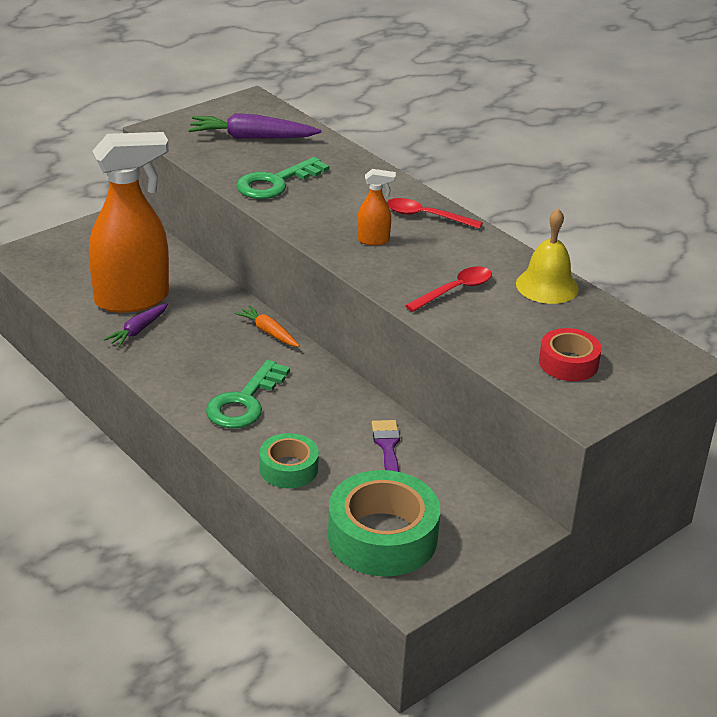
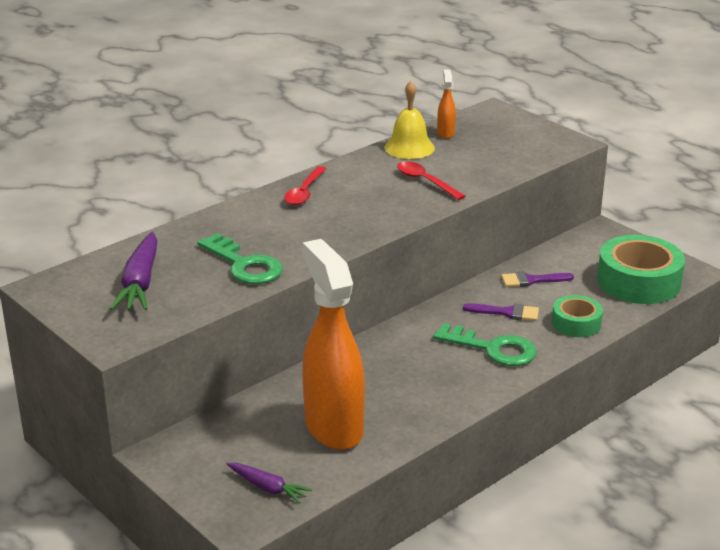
camera: 90 degrees left, 5 degrees down
purple carrot [104,303,168,347] -> purple carrot moved to [227,463,312,504]
orange carrot [235,305,300,347] -> none
orange spray bottle [357,169,396,246] -> orange spray bottle moved to [437,70,456,139]
red tape [539,328,602,381] -> none
none -> purple brush [463,303,539,321]

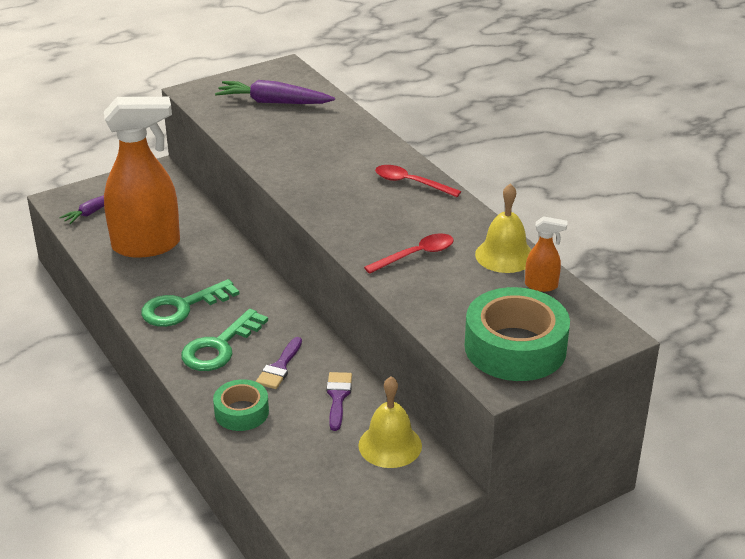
camera: 100 degrees right, 5 degrees up
green key [197,233,283,284] -> green key moved to [141,279,239,327]
green tape [597,235,685,304] -> green tape moved to [465,287,570,381]
none -> yellow bell [358,377,422,468]

